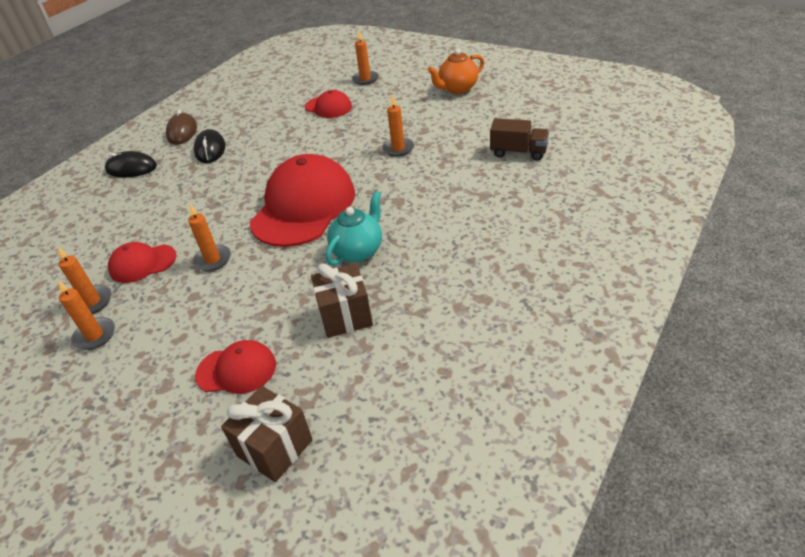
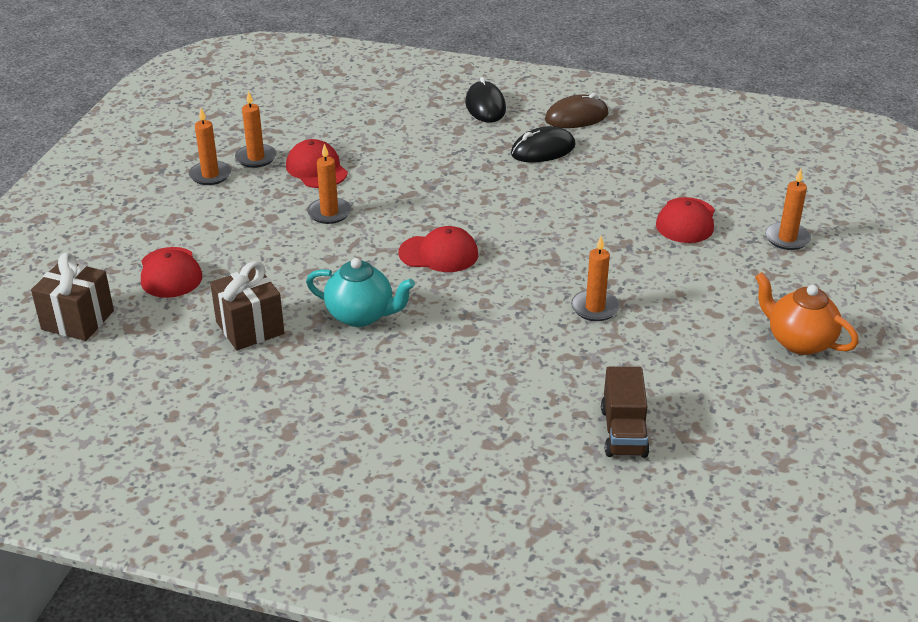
camera: 70 degrees right, 5 degrees down
red cap [249,154,355,247] -> red cap [398,226,478,272], size x0.50

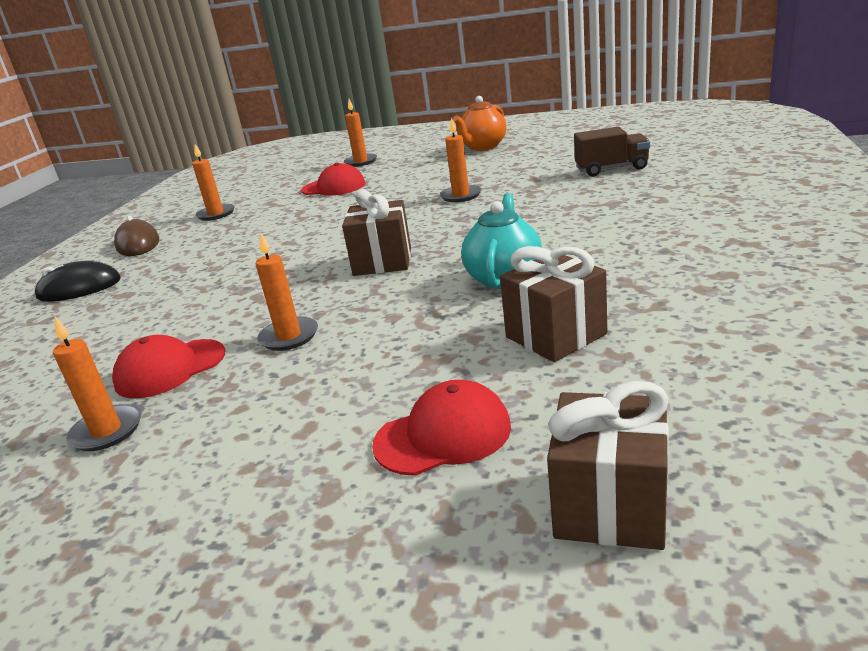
camera: 90 degrees left, 10 degrees down
orange candle [189,108,231,185] -> orange candle moved to [192,144,235,221]
red cap [398,226,478,272] -> brown gift [342,189,411,276]
black mouse [511,126,575,162] -> none

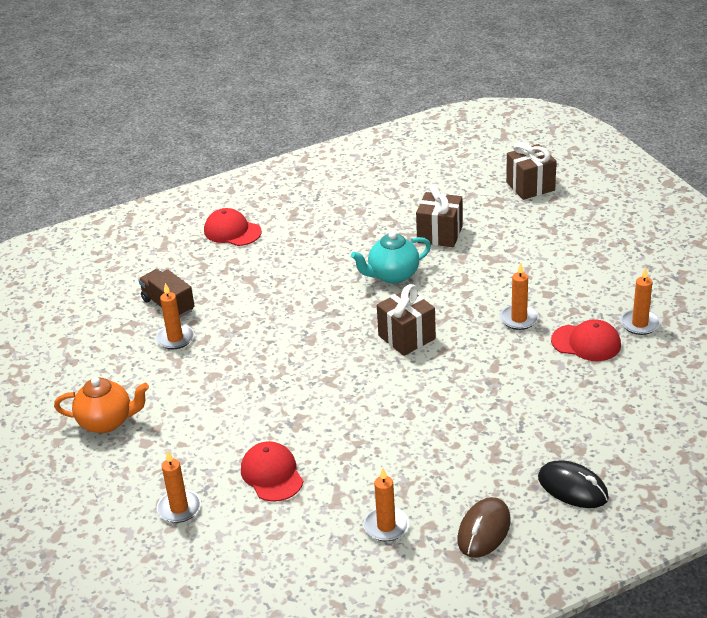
camera: 130 degrees left, 10 degrees up
red cap [372,380,511,476] -> red cap moved to [204,208,262,246]
orange candle [440,118,482,202] -> orange candle moved to [156,283,194,349]

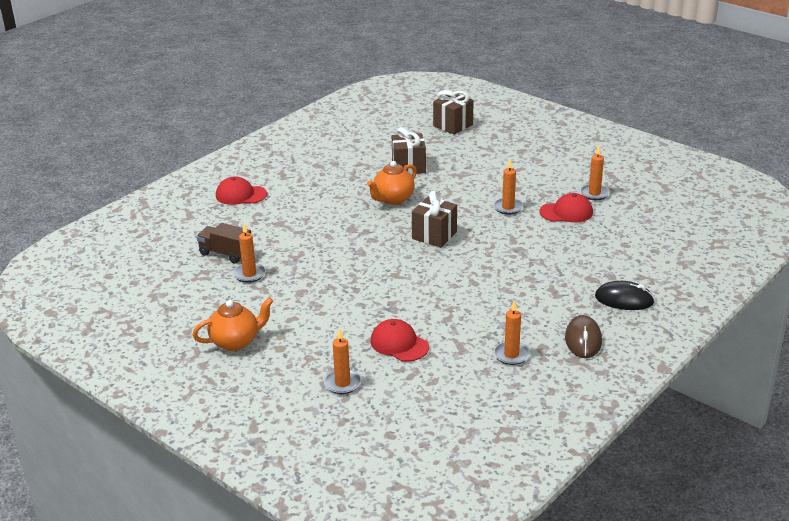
camera: 25 degrees left, 5 degrees down
turquoise teapot [351,231,431,284] -> orange teapot [367,161,417,205]

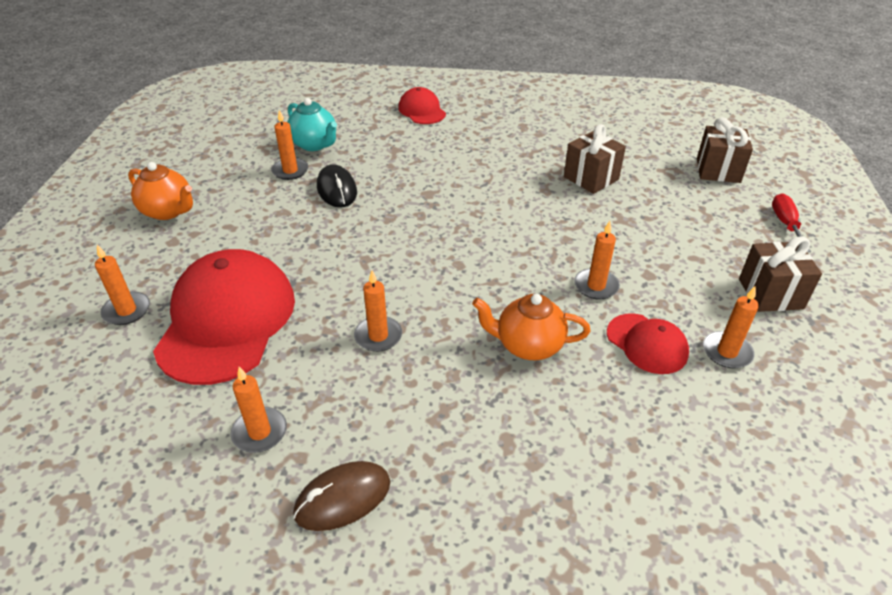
camera: 55 degrees right, 10 degrees up
brown truck [196,223,251,264] -> turquoise teapot [287,98,337,151]
orange teapot [367,161,417,205] -> orange teapot moved to [472,294,590,360]
red cap [370,319,429,362] -> red cap [153,249,295,385], size x2.01
brown gift [412,191,457,247] -> brown gift moved to [739,236,822,312]
black mouse [595,281,655,310] -> black mouse moved to [317,164,357,208]
none -> orange candle [354,270,402,352]
none -> red screwdriver [772,193,811,252]

